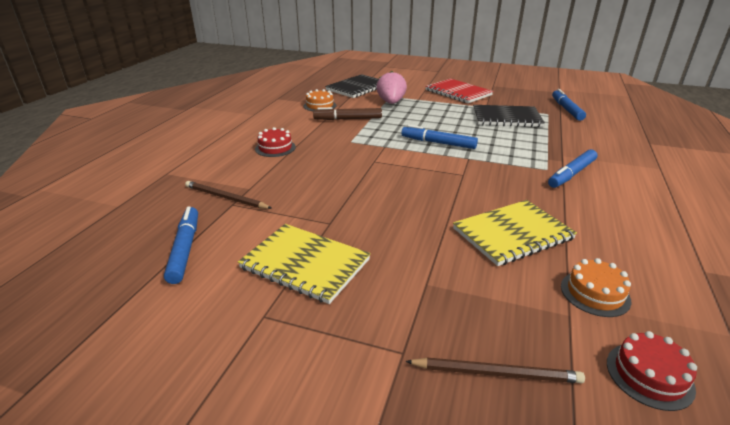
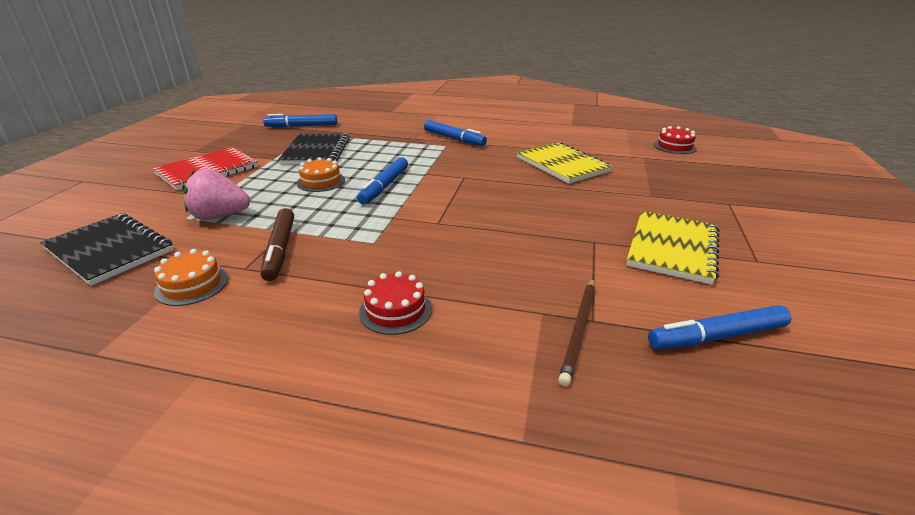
camera: 95 degrees left, 0 degrees up
brown pencil [405,358,585,383] -> none
orange cake [561,258,631,317] -> orange cake moved to [297,157,345,192]

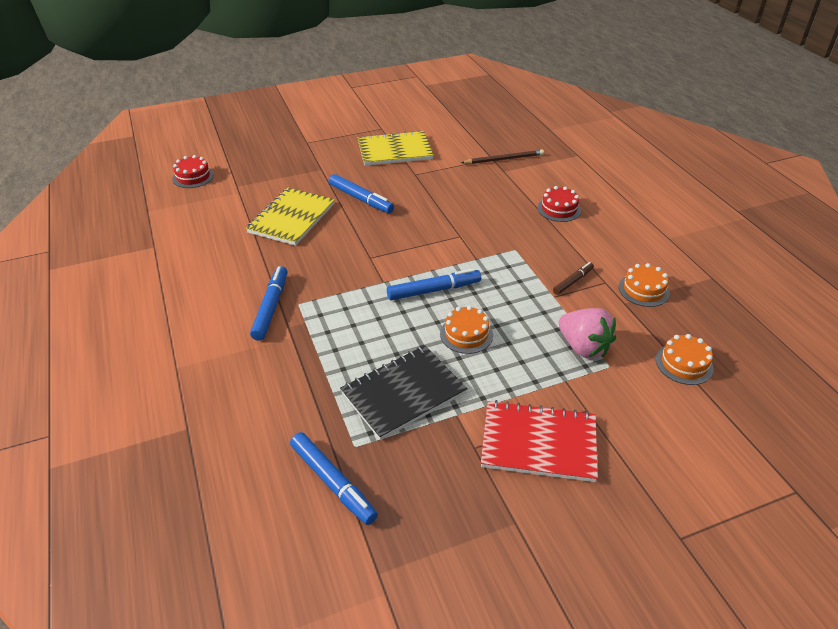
camera: 125 degrees left, 10 degrees up
black notebook [40,213,173,286] -> orange cake [656,334,714,385]
brown marker [261,208,294,281] -> brown marker [553,262,594,295], size x0.61
blue marker [648,305,792,349] -> blue marker moved to [329,174,394,213]

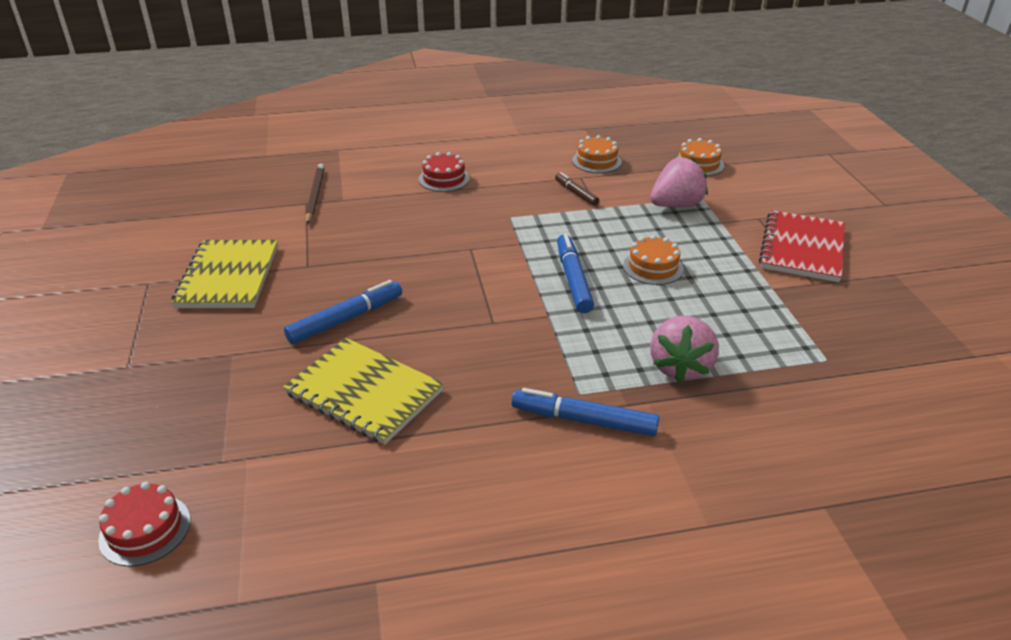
camera: 80 degrees left, 5 degrees down
blue marker [290,432,378,525] -> none
black notebook [340,346,468,440] -> none
none -> pink strawberry [650,316,719,383]

